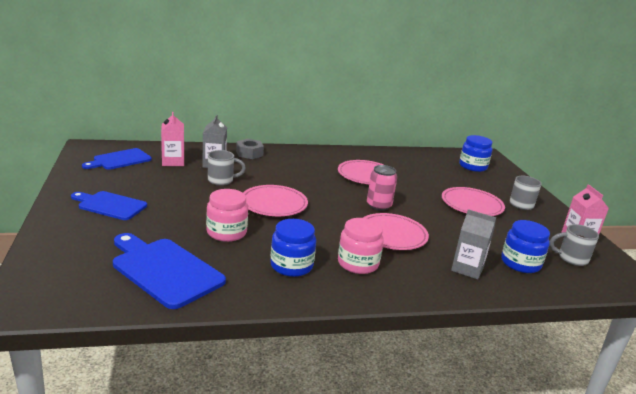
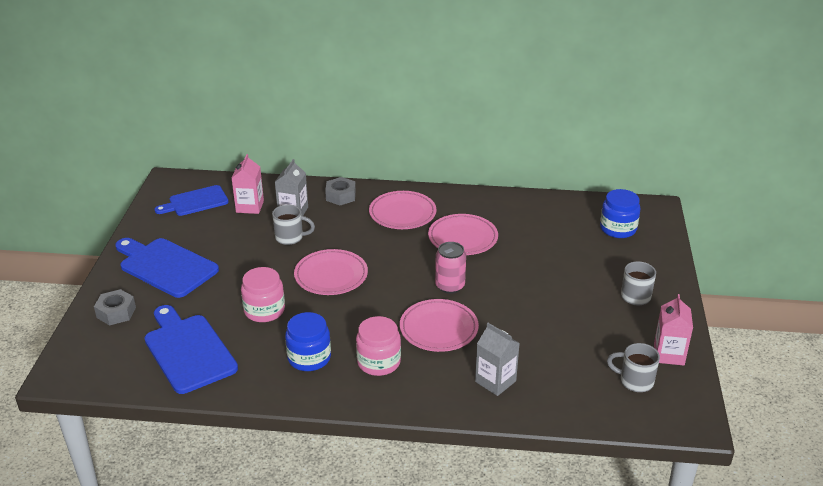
camera: 20 degrees right, 10 degrees up
blue cutting board [71,191,147,220] -> blue cutting board [115,238,219,298], size x1.51
pink plate [442,187,505,216] -> pink plate moved to [369,191,437,229]
blue jar [501,220,550,273] -> none
none -> grey nut [94,289,136,326]

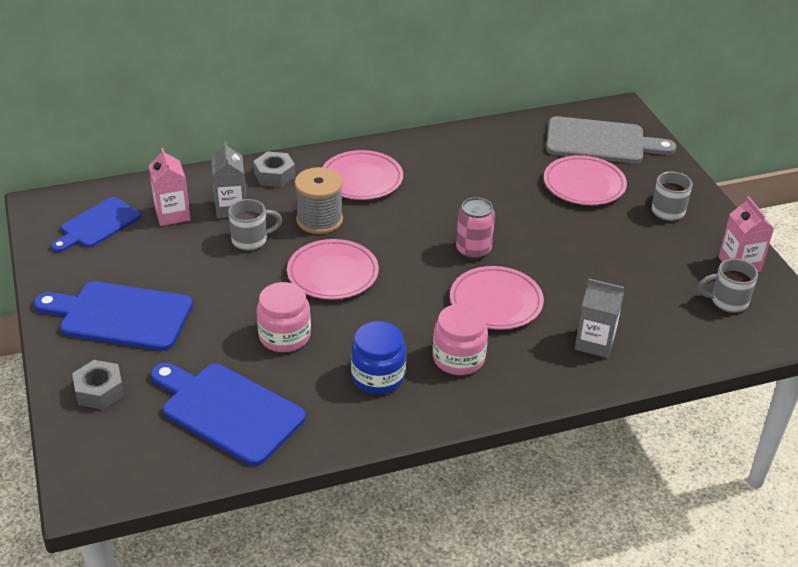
camera: 25 degrees left, 5 degrees up
pink plate [428,214,498,255] -> pink plate moved to [544,155,627,205]
blue jar [600,189,640,238] -> grey cutting board [546,116,677,164]
none -> grey spool [295,167,343,234]

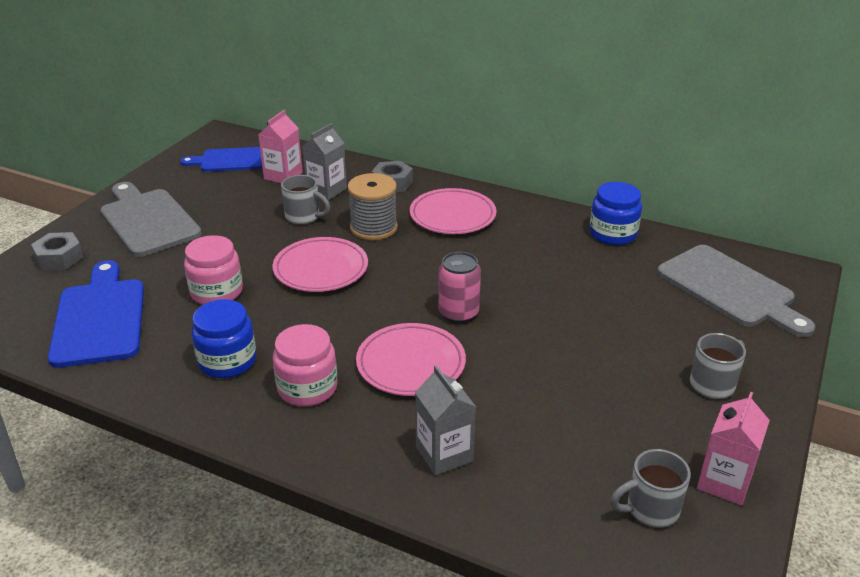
camera: 45 degrees right, 5 degrees down
blue cutting board [34,281,193,351] -> grey cutting board [100,182,202,257]
pink plate [544,155,627,205] -> none
grey mug [698,259,758,313] -> grey mug turned 60 degrees counterclockwise [610,449,691,528]
none -> blue jar [590,182,642,245]

